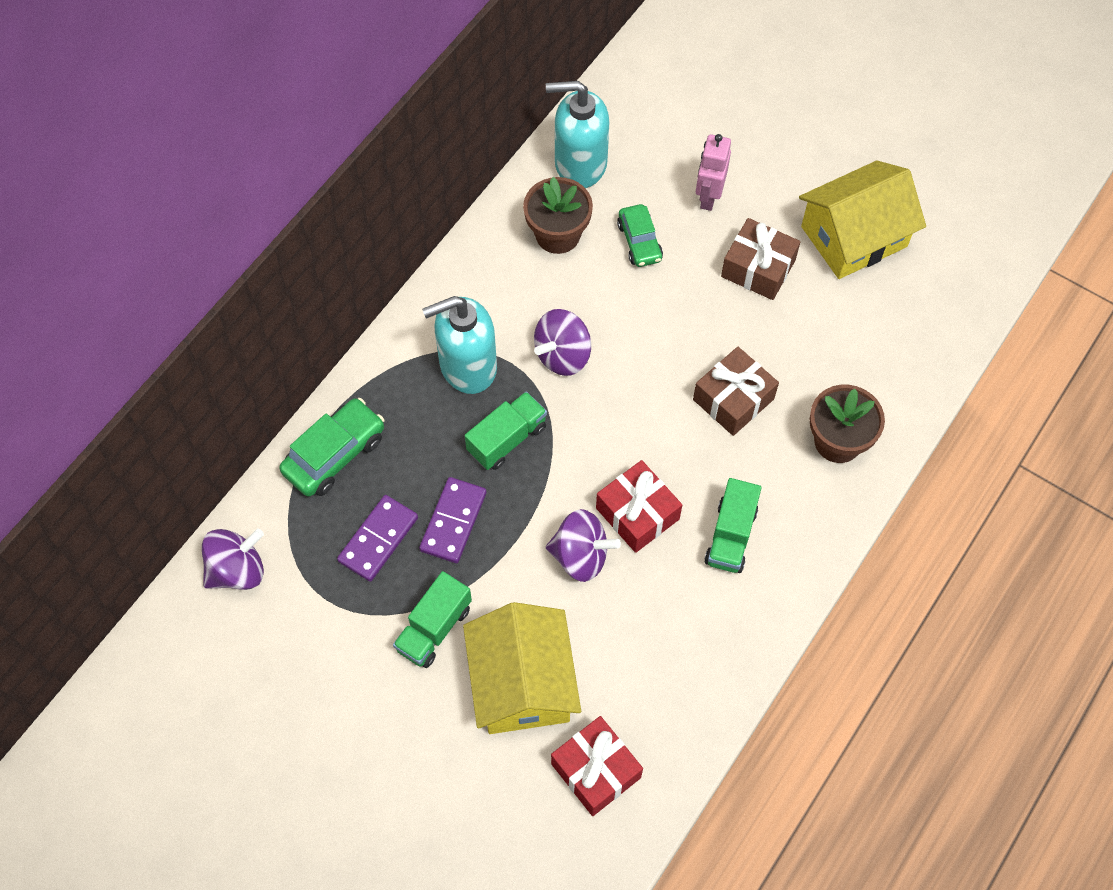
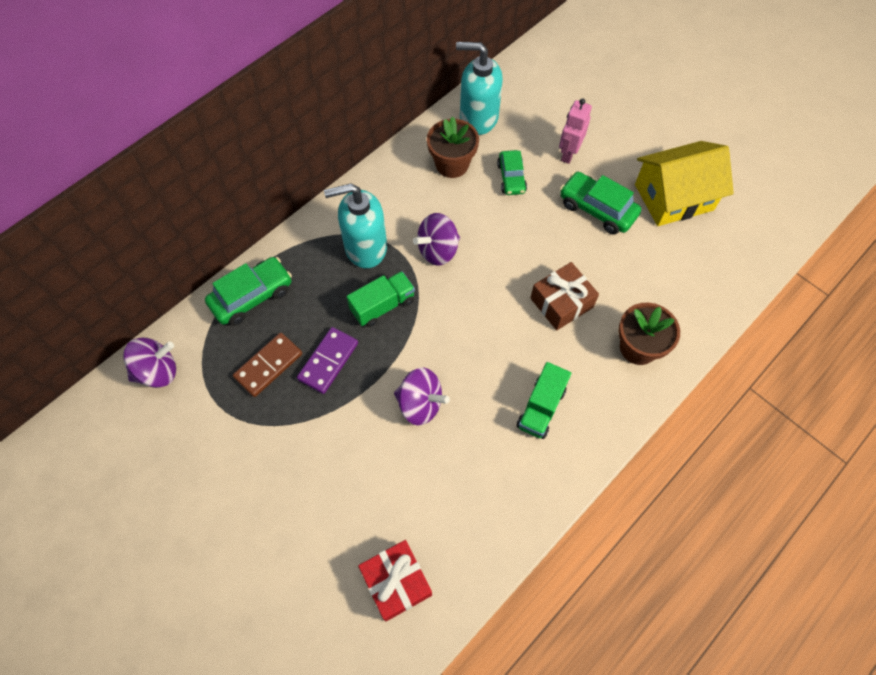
camera: 10 degrees right, 0 degrees up
purple domino [337,495,418,582] -> brown domino [233,333,302,397]
green truck [393,571,472,668] -> none
yellow house [463,602,581,734] -> none
red gift [596,460,682,553] -> none
brown gift [721,218,800,300] -> green car [560,172,641,235]

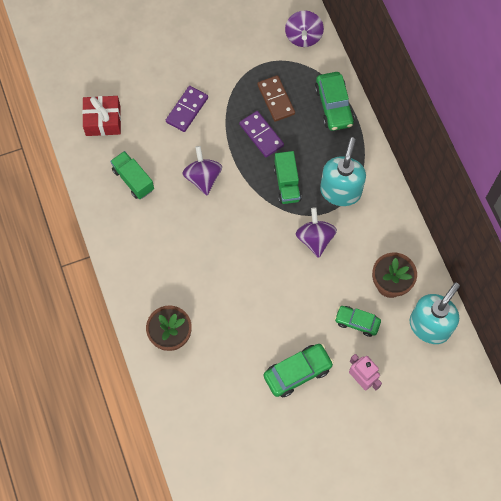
camera: 115 degrees right, 5 degrees up
purple spinning top [394,368,450,425] -> purple spinning top turned 120 degrees clockwise [182,146,222,195]
green truck [516,362,571,439] -> green truck moved to [110,151,154,199]
brown gift [530,262,599,330] -> none
yellow house [635,141,734,226] -> none
none -> purple domino [166,86,208,132]

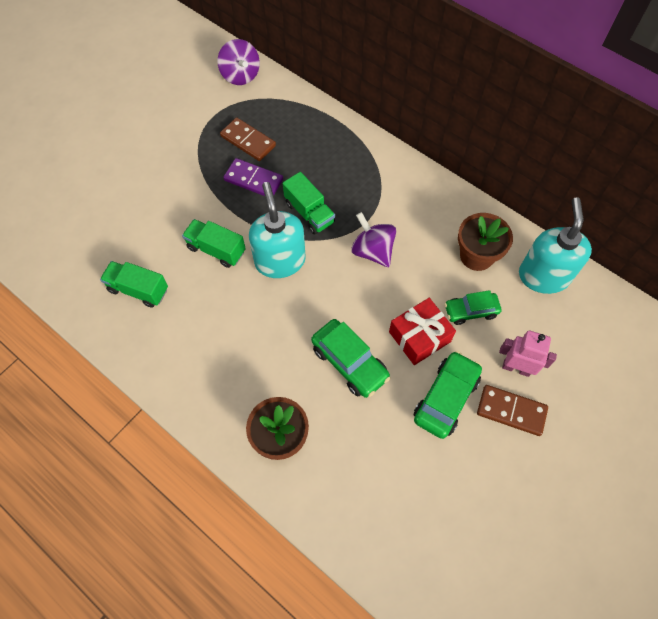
camera: 30 degrees left, 5 degrees down
red gift [82,96,121,136] -> red gift moved to [389,298,456,365]
purple domino [166,86,208,132] -> none
purple spinning top [182,146,222,195] -> green truck [182,219,246,268]
green car [315,72,355,131] -> green car moved to [311,319,390,398]
turquoise soap dispenser [320,138,366,206] -> turquoise soap dispenser moved to [249,182,306,278]
none -> brown domino [477,385,548,436]

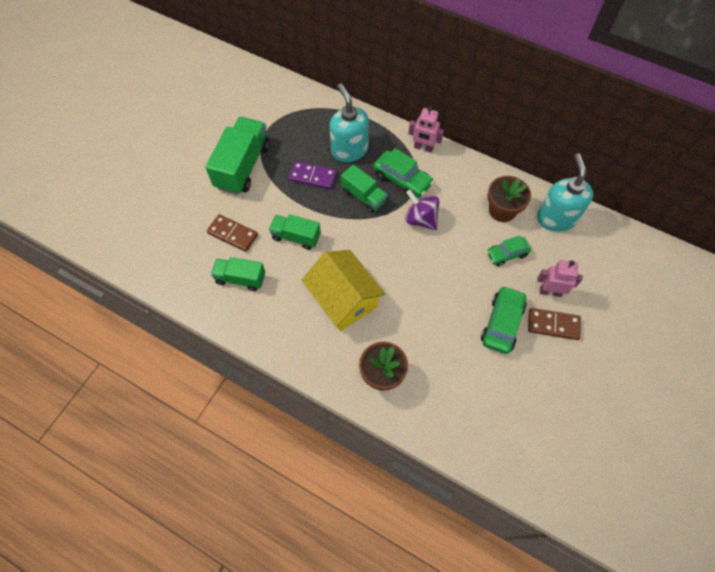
camera: 10 degrees left, 0 degrees up
purple spinning top [218,39,260,85] -> none
brown domino [220,117,276,161] -> brown domino moved to [207,214,258,252]
turquoise soap dispenser [249,182,306,278] -> turquoise soap dispenser moved to [330,84,369,162]
green car [311,319,390,398] -> green car moved to [373,148,434,198]
red gift [389,298,456,365] -> none
none -> green truck [205,117,270,195]
none -> yellow house [302,250,385,331]
none -> pink robot [408,106,444,153]

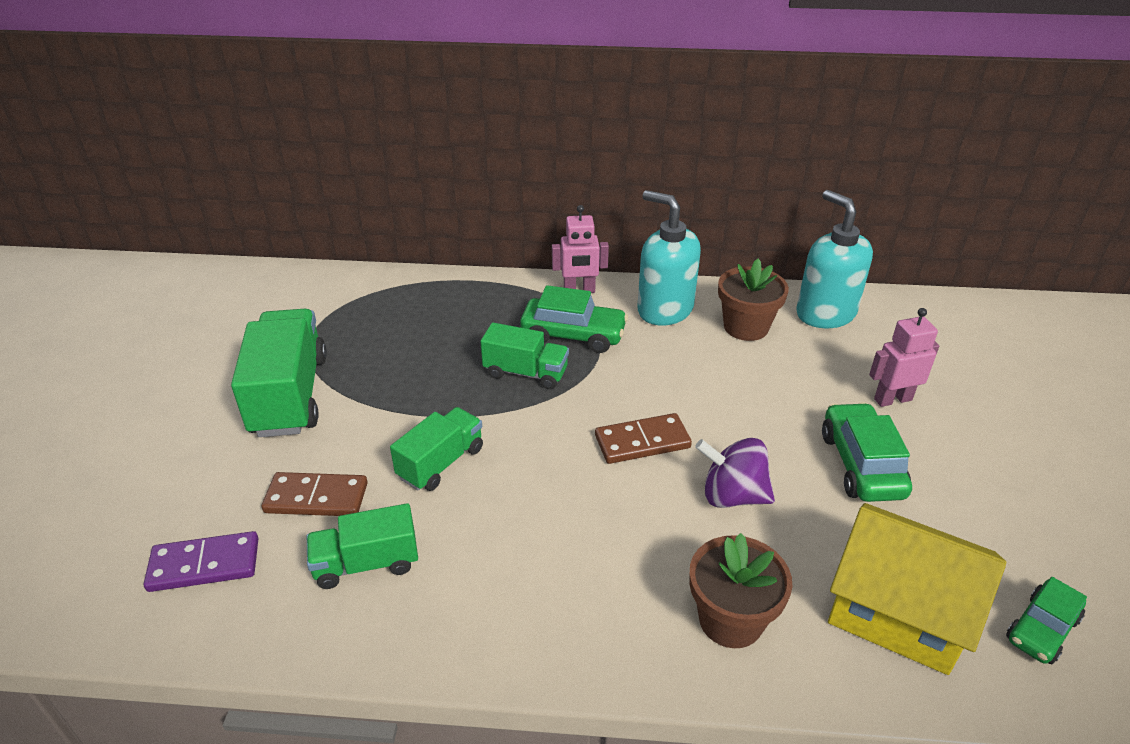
camera: 25 degrees left, 25 degrees down
green truck [269,214,321,250] -> green truck turned 135 degrees clockwise [390,407,483,491]
purple domino [288,161,337,189] -> purple domino moved to [144,531,259,592]
yellow house [302,250,385,331] -> yellow house moved to [828,503,1006,675]
turquoise soap dispenser [330,84,369,162] -> turquoise soap dispenser moved to [637,190,701,326]
purple spinning top [405,190,439,230] -> purple spinning top moved to [695,438,775,508]
green car [487,235,531,266] -> green car moved to [1006,577,1087,664]
brown domino [528,308,581,340] -> brown domino moved to [595,413,692,464]

